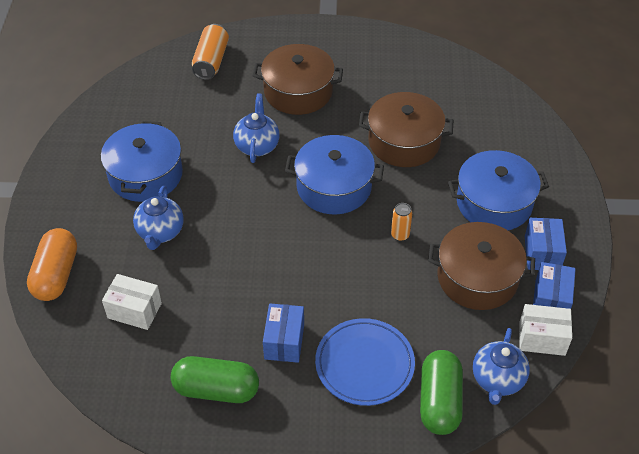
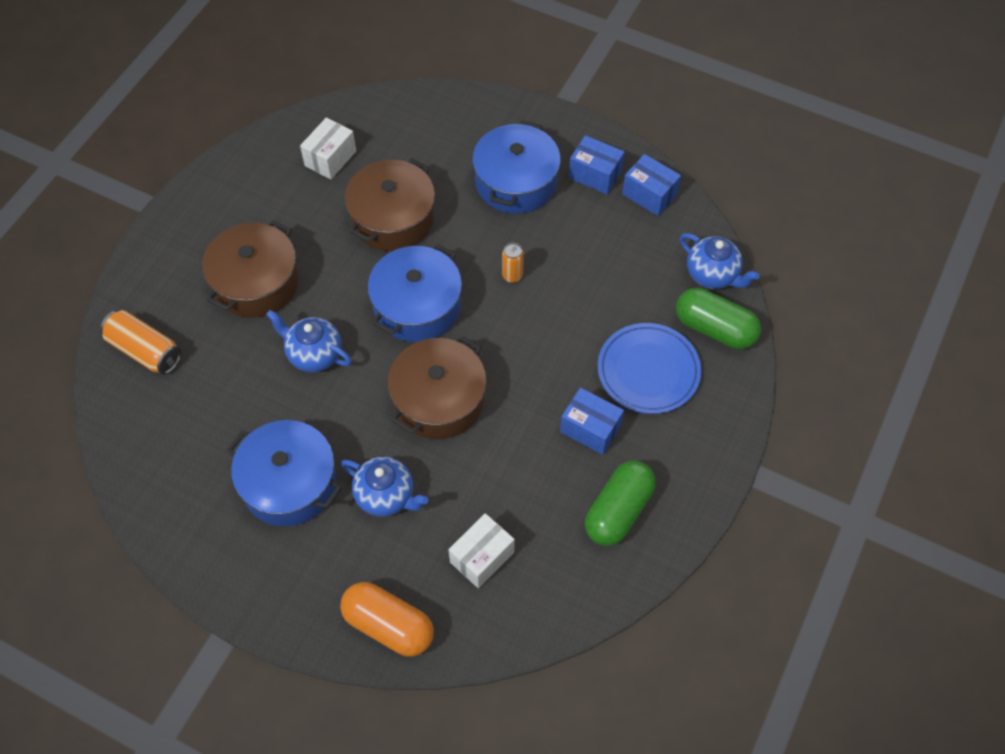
camera: 65 degrees left, 10 degrees up
brown pot [428,222,535,310] -> brown pot moved to [388,336,486,439]
white box [519,304,572,356] -> white box moved to [300,117,356,180]

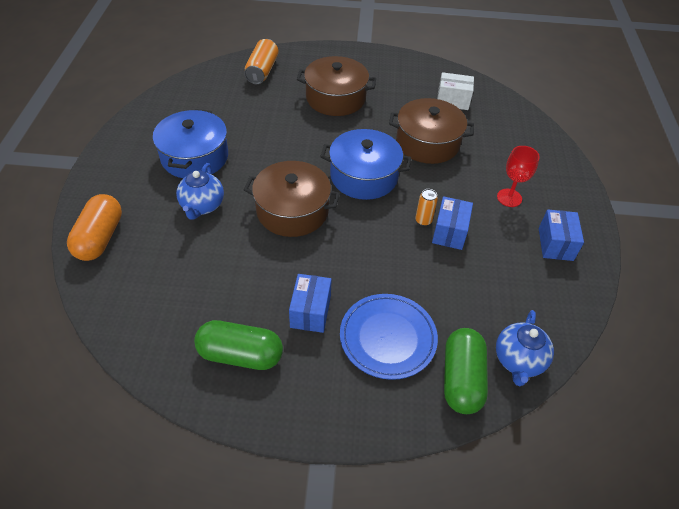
camera: 65 degrees right, 10 degrees down
blue teapot [266,310,352,372] -> none
white box [448,513,515,588] -> none
blue pot [472,121,561,214] -> red goblet [497,146,540,207]
blue box [622,154,681,216] -> blue box moved to [432,196,473,250]

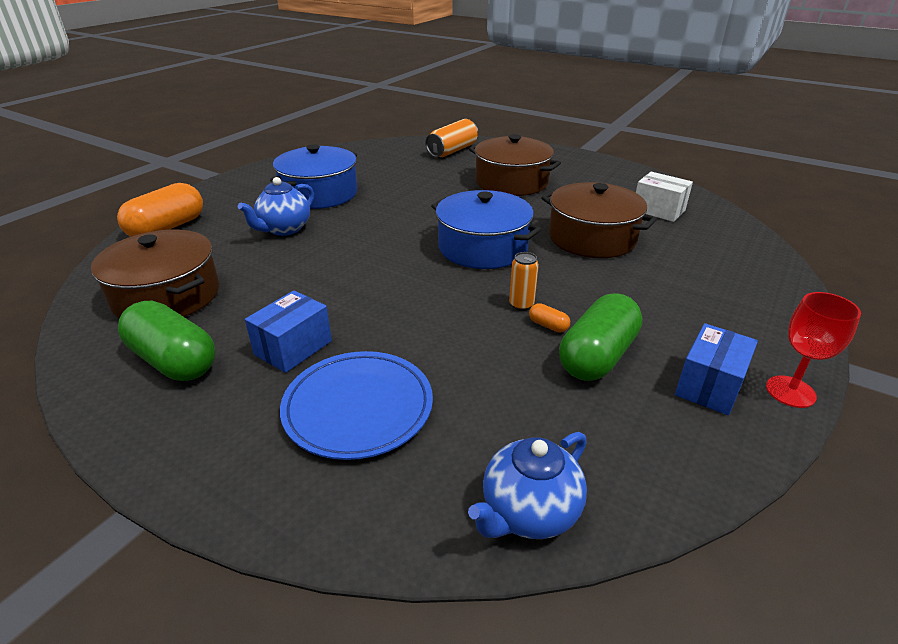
camera: 30 degrees right, 15 degrees down
brown pot [244,161,340,237] -> brown pot moved to [91,230,219,318]
blue box [432,196,473,250] -> orange capsule [529,303,570,332]
green capsule [444,328,488,414] -> green capsule moved to [559,293,642,381]
red goblet [497,146,540,207] -> red goblet moved to [766,292,861,408]

